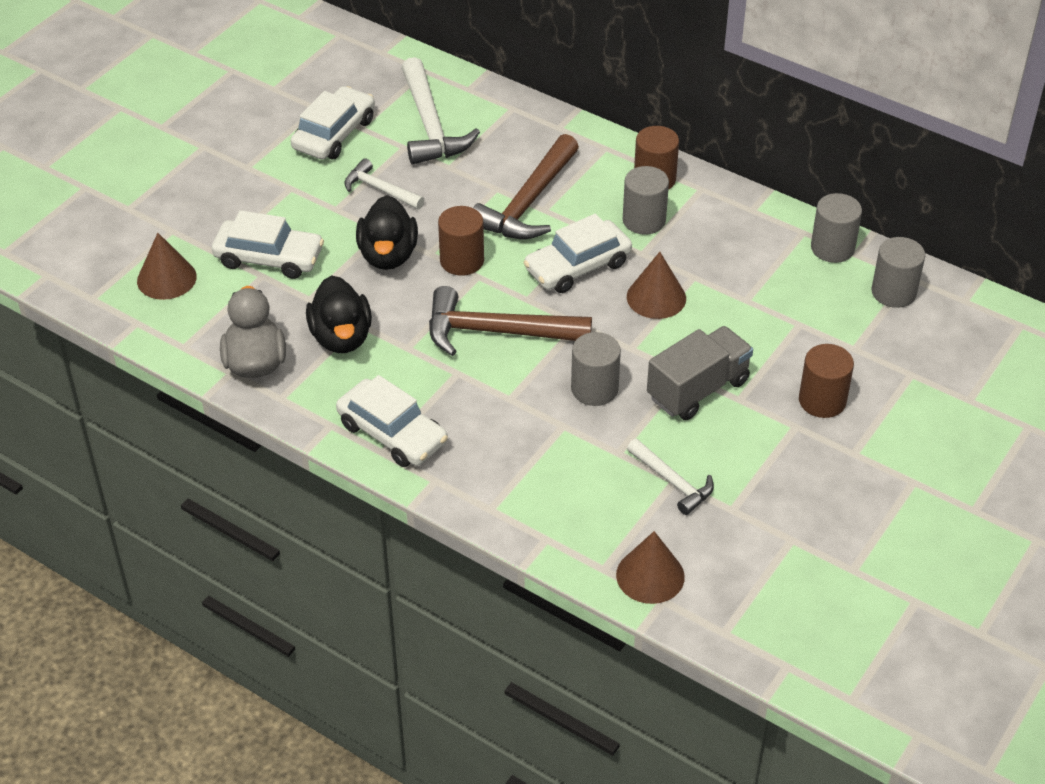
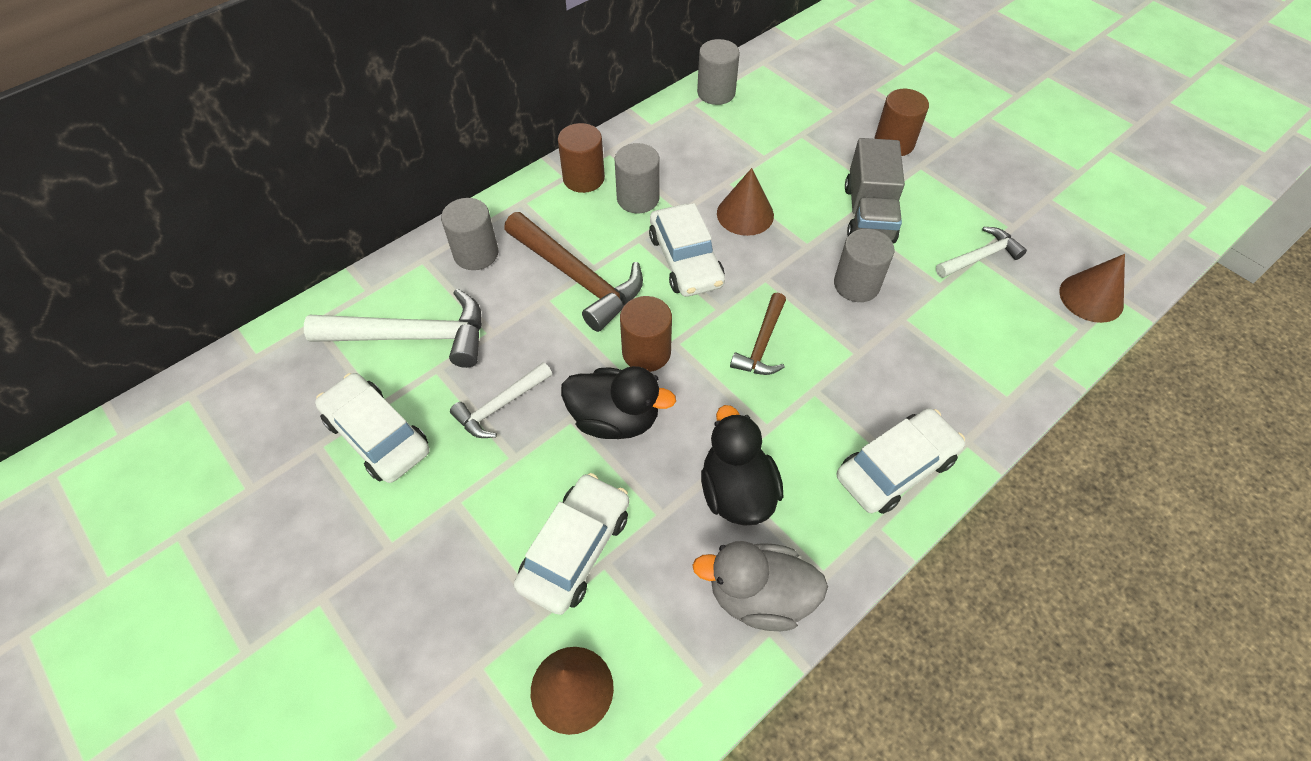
camera: 75 degrees left, 10 degrees up
black duck [306,275,372,353] -> black duck turned 105 degrees counterclockwise [701,405,783,526]
brown hammer [429,286,592,356] -> brown hammer [730,292,786,375], size x0.57
grey truck [647,326,753,420] -> grey truck turned 150 degrees counterclockwise [845,138,905,244]
grey cylinder [871,237,925,308] -> grey cylinder moved to [441,198,498,270]

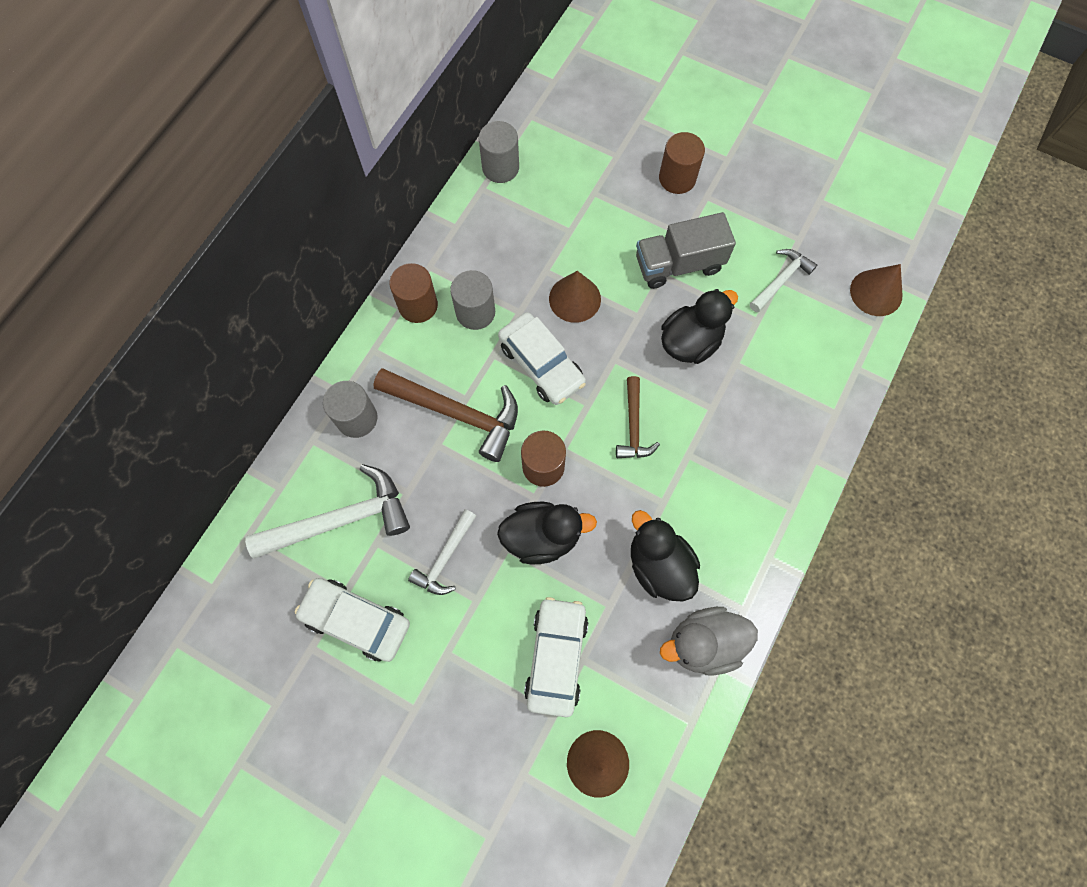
camera: 20 degrees left, 15 degrees up
grey cylinder [834,229,894,302] -> black duck [661,289,738,364]
white car [837,408,965,514] -> none
grey truck [845,138,905,244] -> grey truck turned 90 degrees clockwise [636,212,736,289]

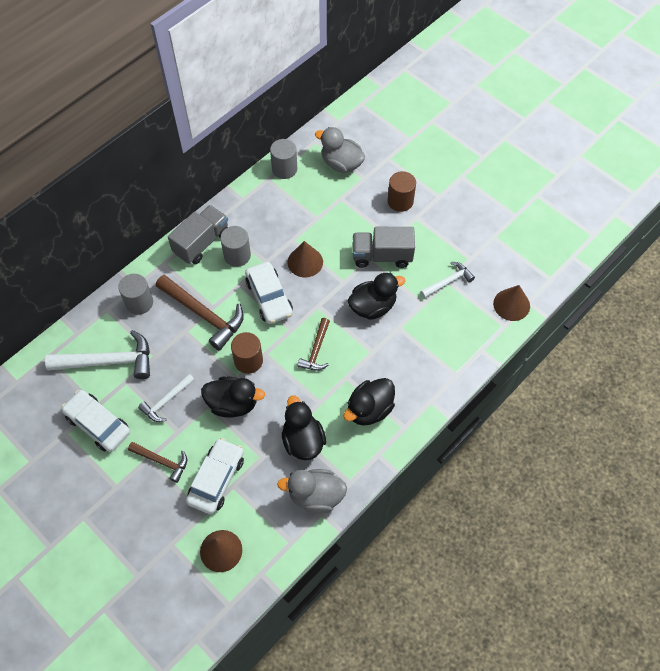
camera: 15 degrees right, 10 degrees down
brown cylinder [389,263,438,323] -> grey truck [168,205,228,264]
none -> brown hammer [128,442,187,483]
none -> grey duck [315,127,366,173]
none -> black duck [343,378,395,426]

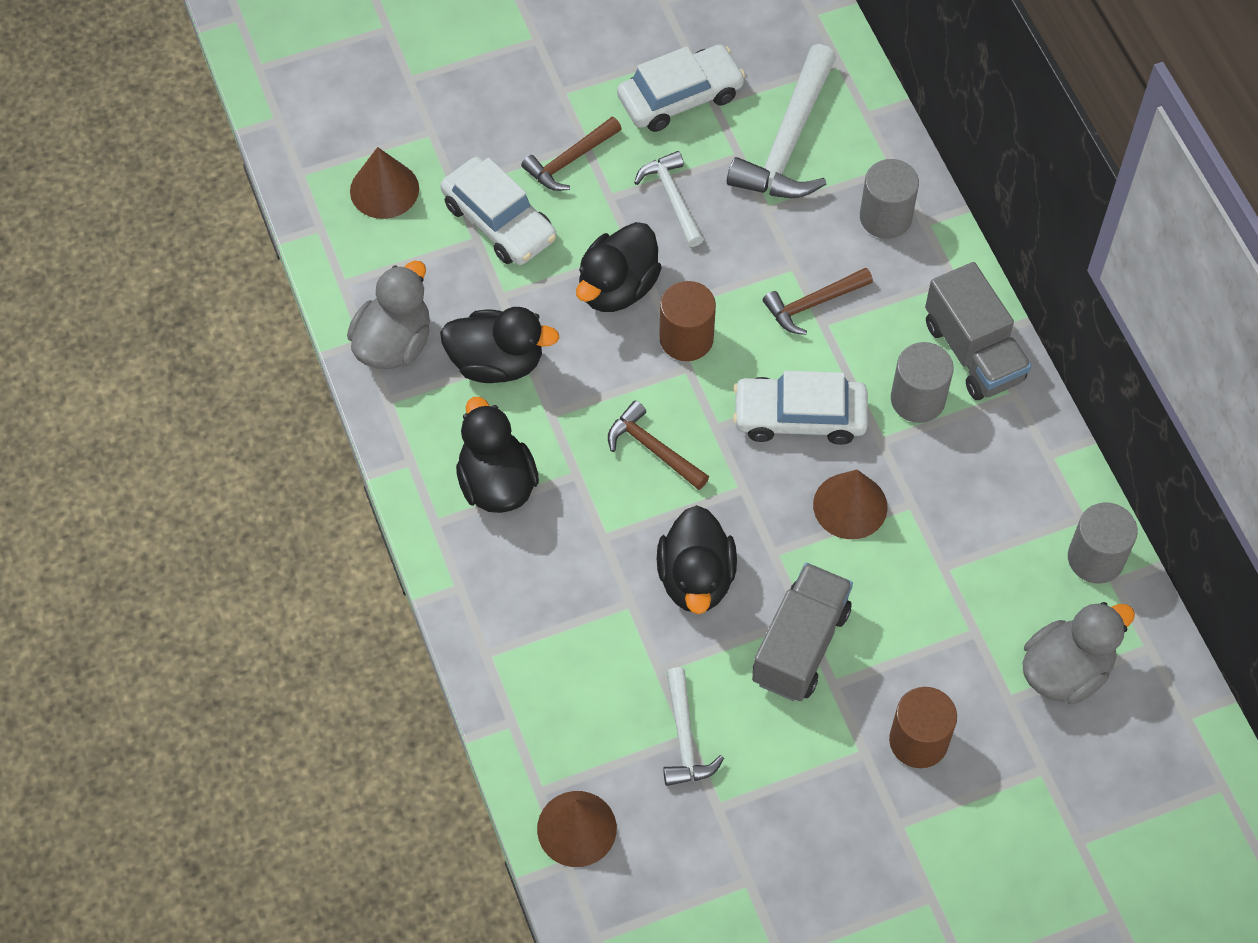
camera: 115 degrees right, 0 degrees up
brown hammer [156,275,244,351] -> brown hammer [763,268,873,335], size x0.57

